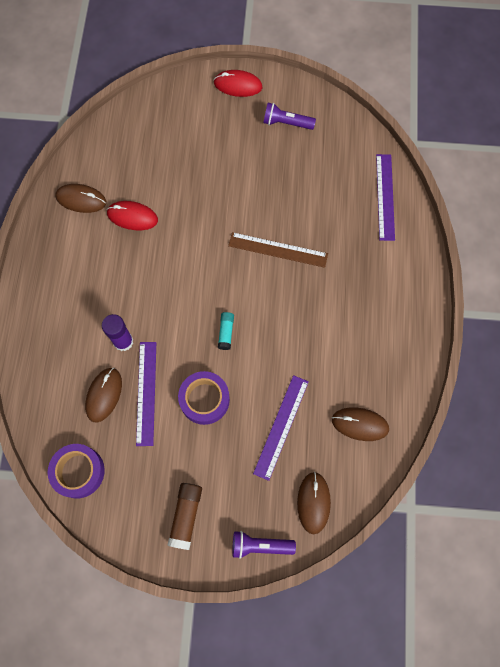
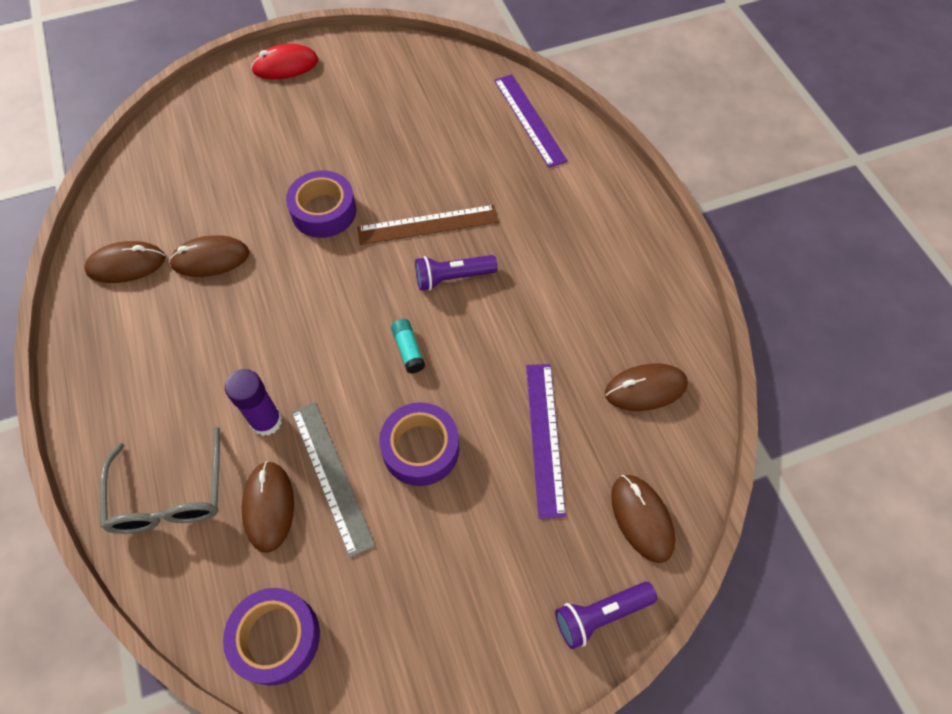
camera: 25 degrees left, 10 degrees down
red mouse [107,201,158,230] -> brown mouse [169,235,249,277]
purple ruler [136,342,156,446] -> grey ruler [292,402,375,558]
brown glue stick [167,483,202,550] -> none
purple flashlight [263,103,316,130] -> purple flashlight moved to [415,255,498,291]
none -> grey glasses [100,427,220,534]
none -> purple tape [286,170,356,238]

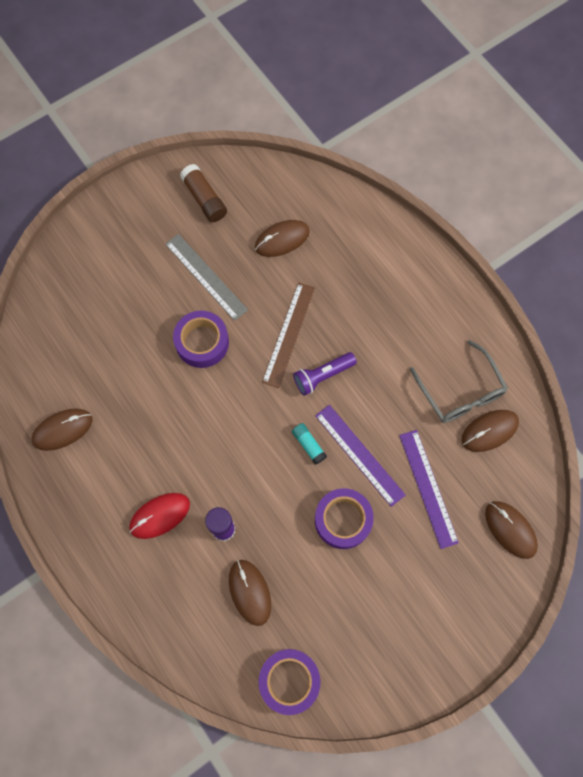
camera: 15 degrees left, 10 degrees up
grey glasses [100,427,220,534] -> grey glasses moved to [410,340,508,423]
brown mouse [169,235,249,277] -> brown mouse moved to [255,220,310,257]
red mouse [251,44,318,79] -> red mouse moved to [129,493,190,539]
grey ruler [292,402,375,558] -> grey ruler moved to [165,234,248,321]
brown ruler [357,205,499,245] -> brown ruler turned 45 degrees counterclockwise [262,282,315,388]
purple ruler [494,74,568,168] -> purple ruler moved to [315,405,406,507]
purple flashlight [555,582,657,649] -> none
none -> brown glue stick [180,164,227,222]

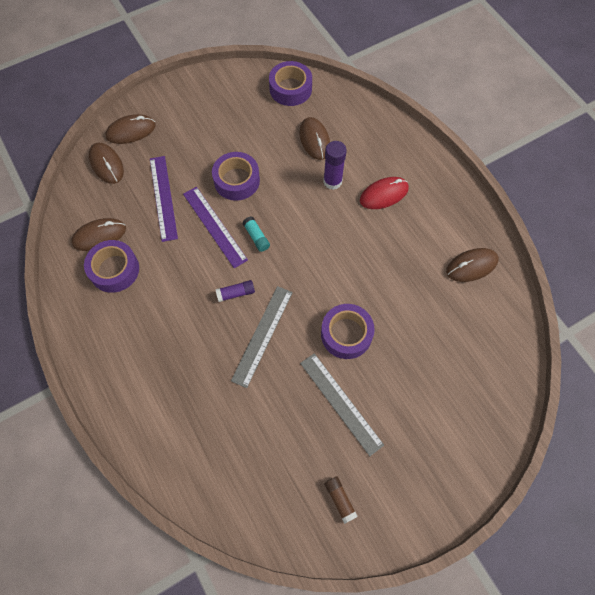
camera: 175 degrees left, 5 degrees down
brown glue stick [180,164,227,222] -> brown glue stick [324,476,358,524], size x0.64
brown mouse [255,220,310,257] -> brown mouse moved to [106,115,156,144]
brown ruler [262,282,315,388] -> grey ruler [231,286,293,388]
purple flashlight [293,352,357,396] -> purple glue stick [215,280,255,302]
grey glasses [410,340,508,423] -> purple tape [84,240,139,293]

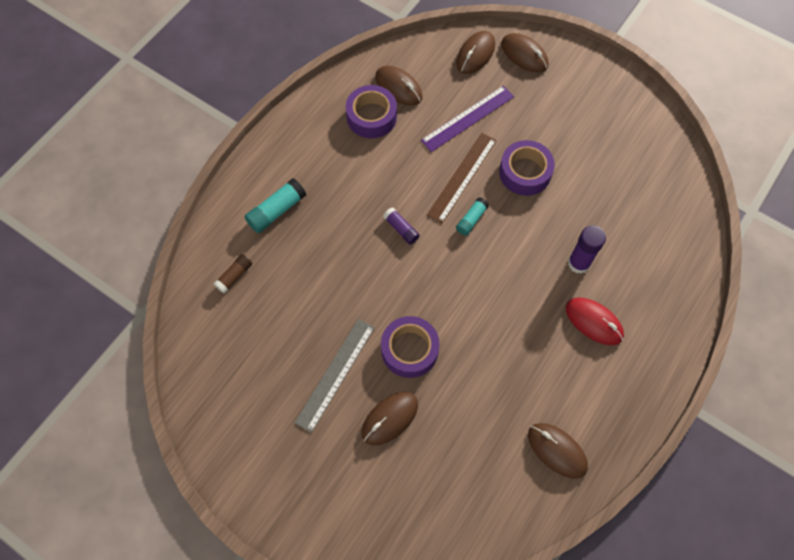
camera: 65 degrees right, 0 degrees up
purple ruler [183,187,248,268] -> brown ruler [427,133,497,223]
grey ruler [231,286,293,388] -> none
purple tape [269,61,312,106] -> none
brown mouse [299,117,330,160] -> brown mouse moved to [361,392,418,445]
brown glue stick [324,476,358,524] -> brown glue stick moved to [214,254,252,294]
none -> turquoise glue stick [244,178,306,233]

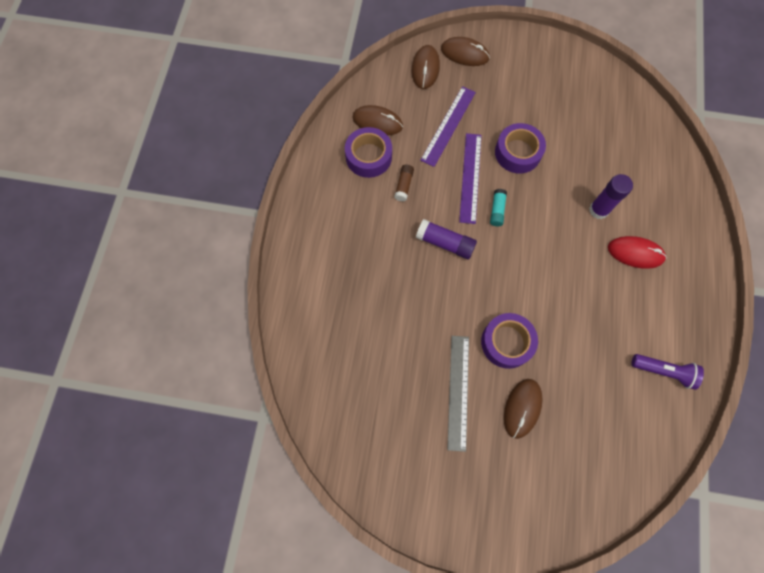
camera: 25 degrees left, 5 degrees up
brown glue stick [214,254,252,294] -> brown glue stick moved to [394,164,414,201]
turquoise glue stick [244,178,306,233] -> none
purple glue stick [383,207,420,245] -> purple glue stick [416,219,477,259], size x1.57
brown ruler [427,133,497,223] -> purple ruler [459,133,482,224]
brown mouse [528,423,588,479] -> purple flashlight [631,354,704,390]

